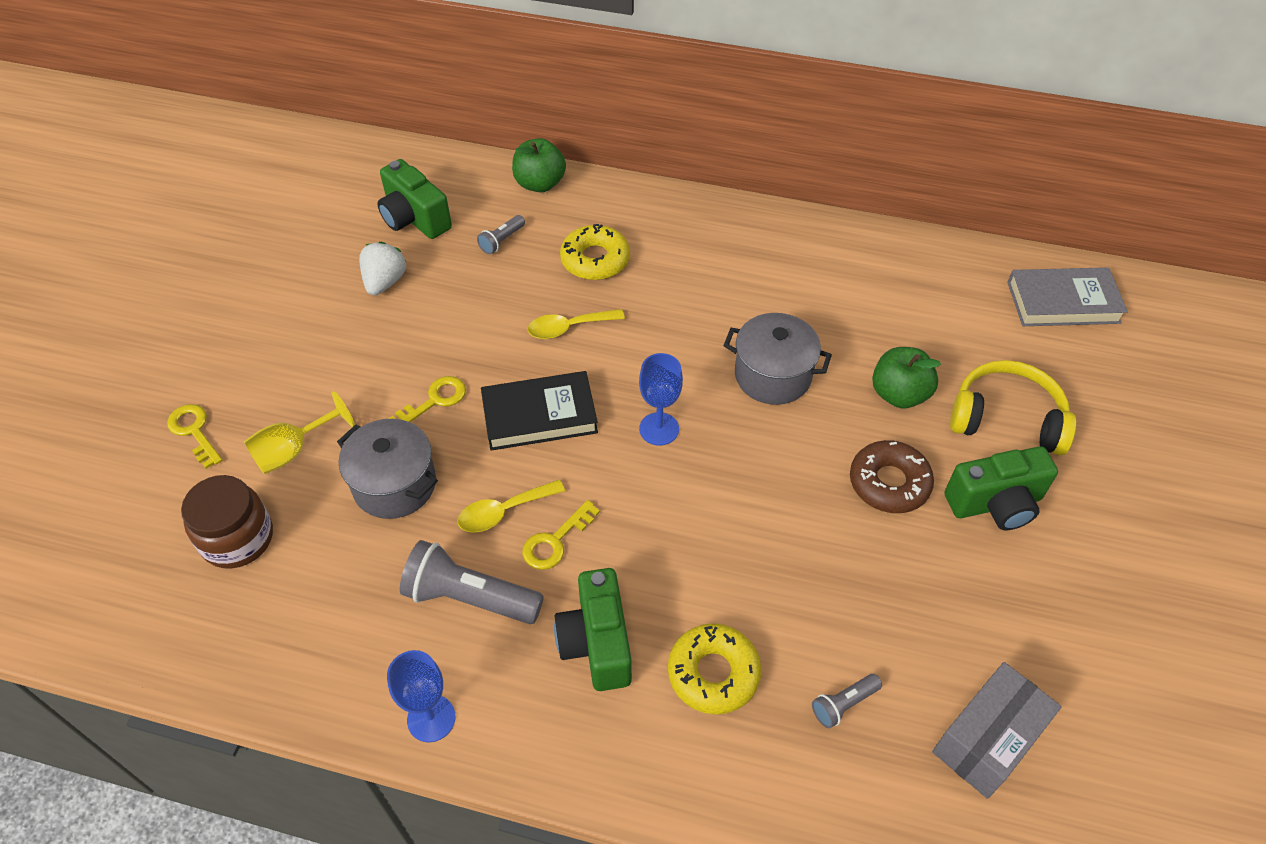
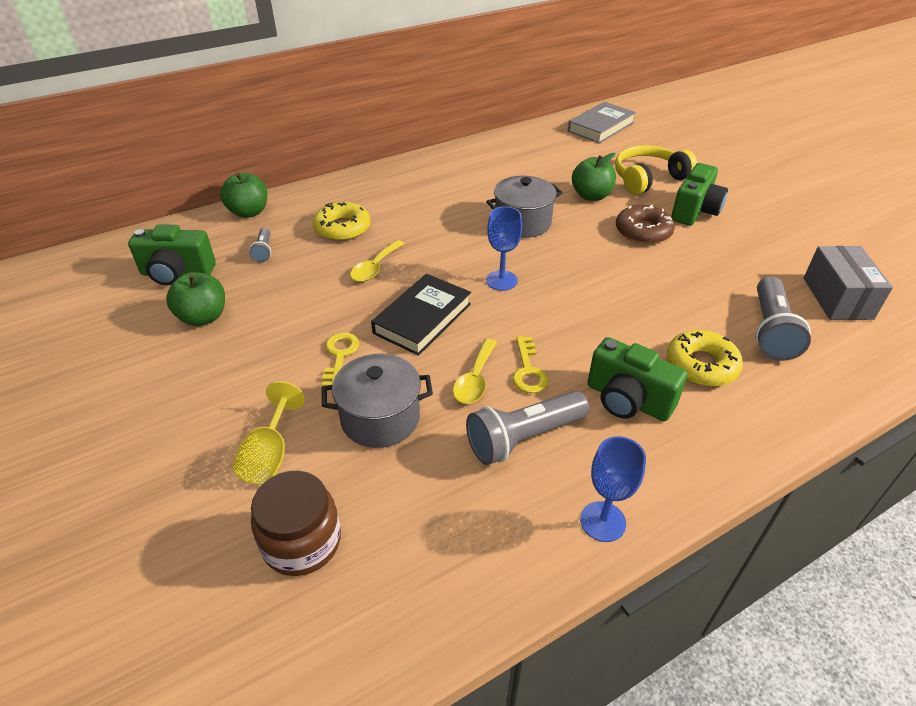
camera: 45 degrees left, 10 degrees down
yellow key [167,404,222,469] -> none
white strawberry [359,242,406,296] -> green apple [166,272,225,326]
grey flashlight [812,674,882,728] -> grey flashlight [755,276,811,361], size x1.98

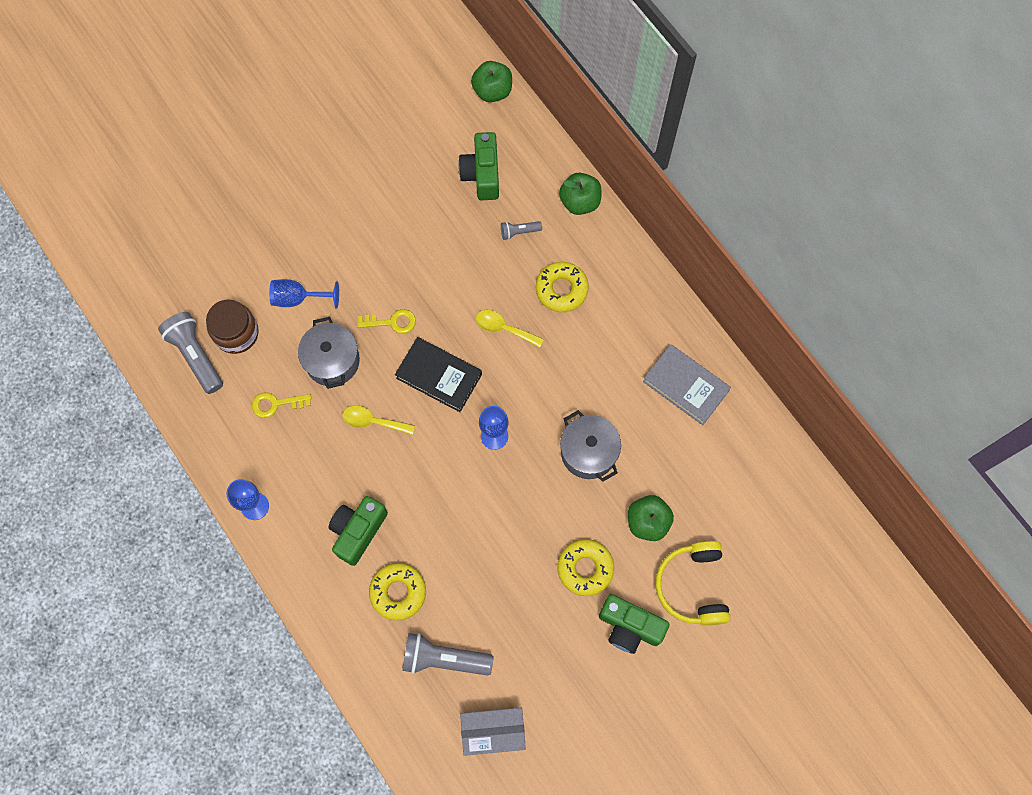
camera: 85 degrees right, 30 degrees up
green apple [166,272,225,326] -> green apple moved to [471,61,512,102]
yellow goblet [233,381,305,485] -> blue goblet [269,279,339,309]
grey flashlight [466,391,589,465] -> grey flashlight moved to [158,312,223,394]
yellow key [512,336,549,393] -> yellow key moved to [252,392,311,418]
grey book [568,102,636,144] -> grey book moved to [643,344,731,425]
yellow headphones [615,145,697,195] -> yellow headphones turned 150 degrees counterclockwise [655,541,731,625]
brown donut [616,205,675,244] -> yellow donut [558,539,614,596]

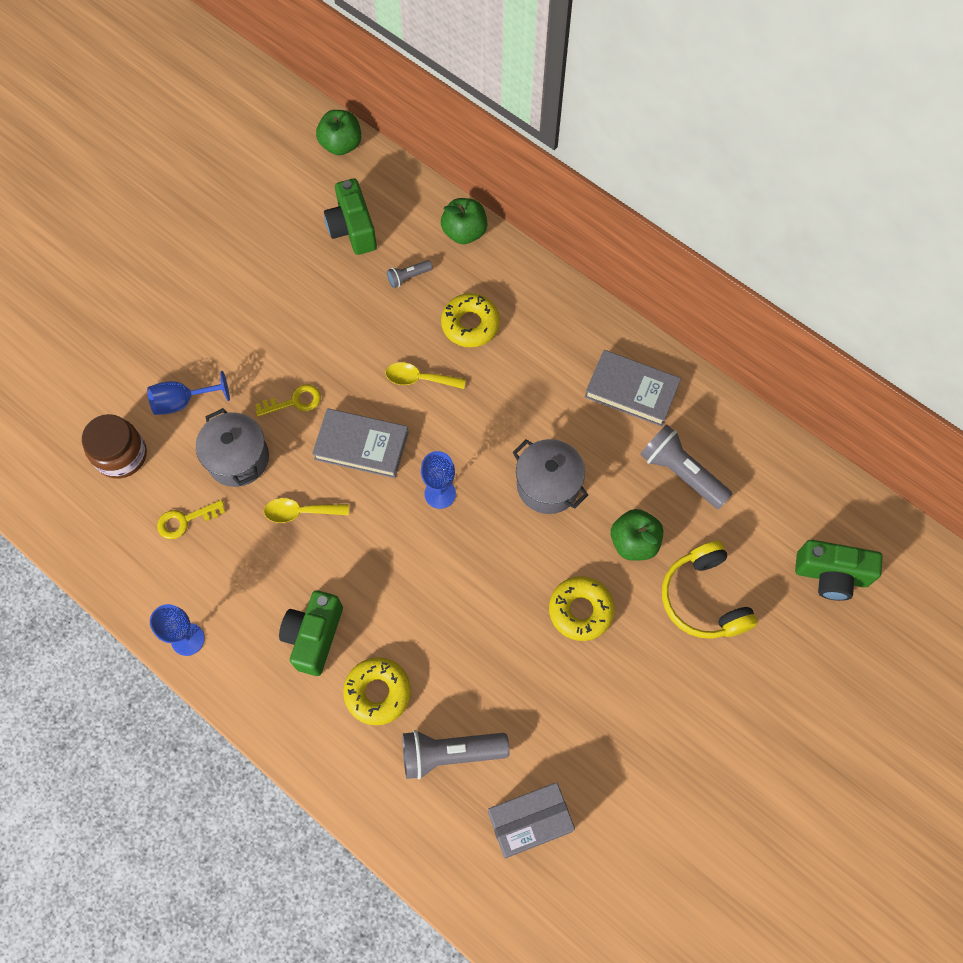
camera: 15 degrees left, 5 degrees down
grey flashlight [158,312,223,394] -> grey flashlight moved to [640,424,732,509]
black book [395,337,482,412] -> grey book [312,408,409,478]
green camera [599,594,670,654] -> green camera moved to [795,540,883,601]

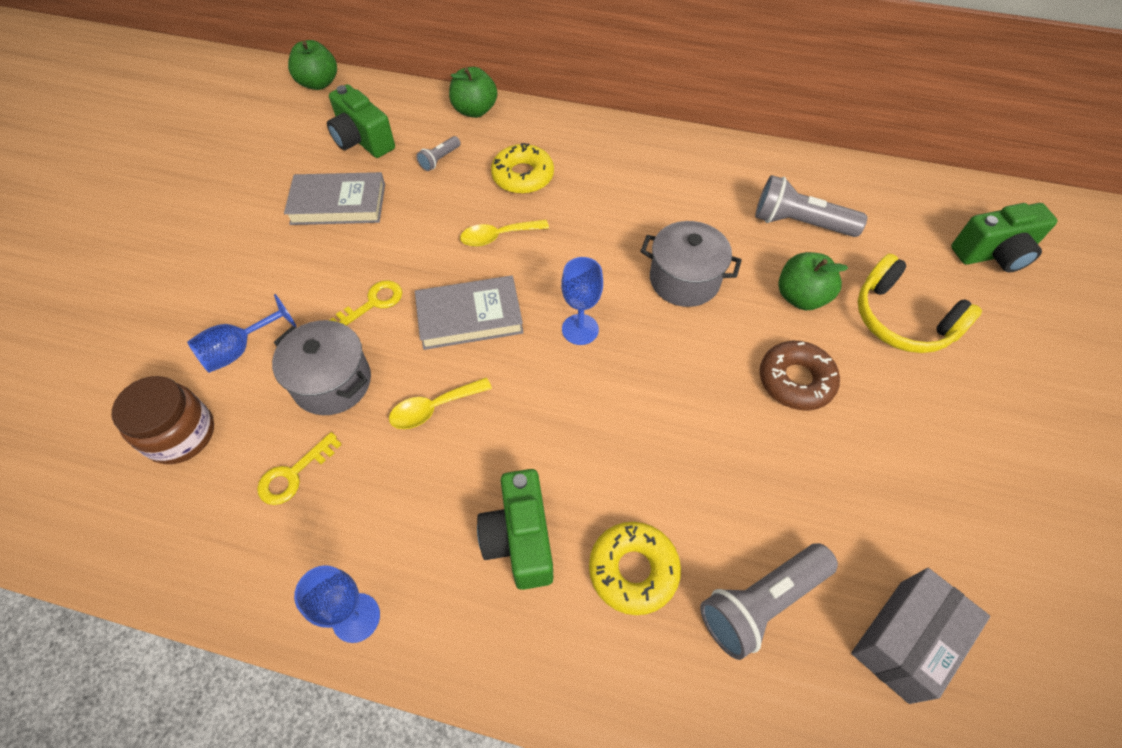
camera: 25 degrees left, 10 degrees down
yellow donut [549,576,614,641] -> brown donut [759,341,840,411]
grey book [585,350,681,427] -> grey book moved to [284,172,385,225]

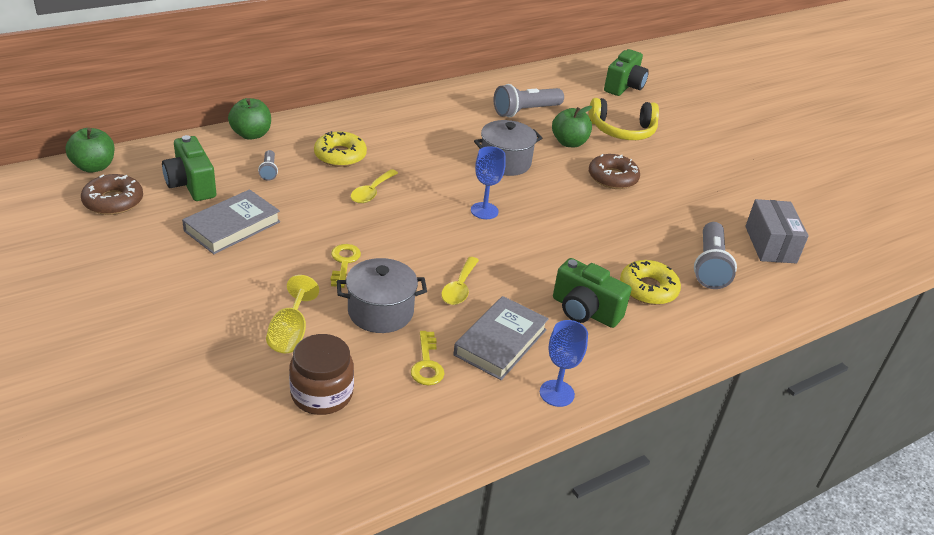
camera: 50 degrees left, 20 degrees down
blue goblet [187,294,297,373] -> yellow goblet [266,275,319,353]
green camera [327,84,395,158] -> green camera turned 60 degrees clockwise [162,135,216,201]
grey book [415,276,524,350] -> grey book moved to [454,296,549,380]
none -> brown donut [81,174,143,215]

